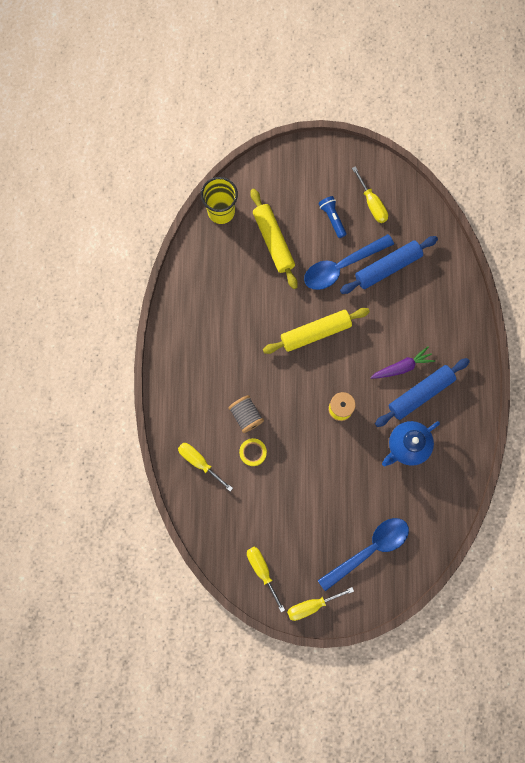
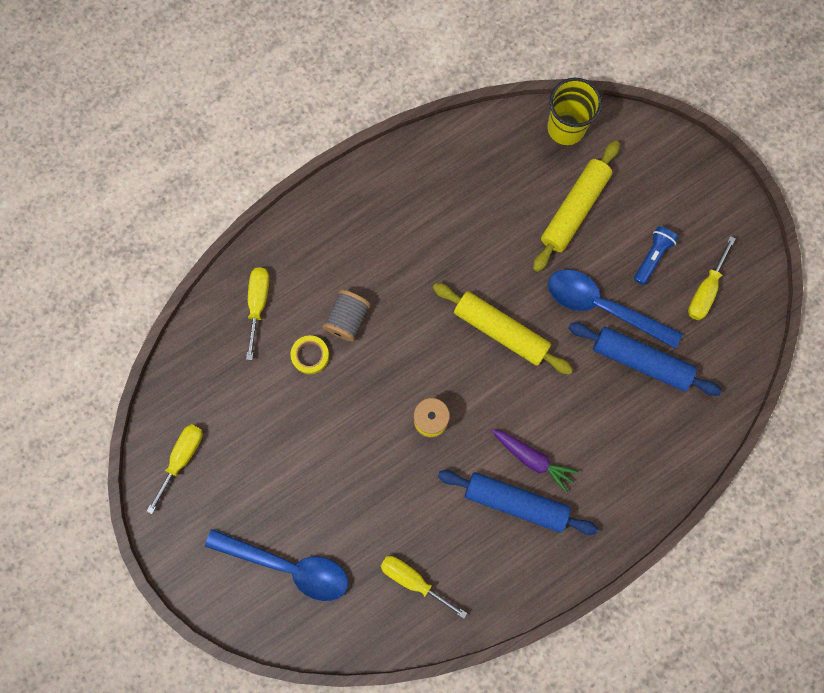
camera: 55 degrees right, 0 degrees up
yellow screwdriver [287,587,354,621] -> yellow screwdriver moved to [381,556,467,619]
blue teapot [382,421,440,467] -> none

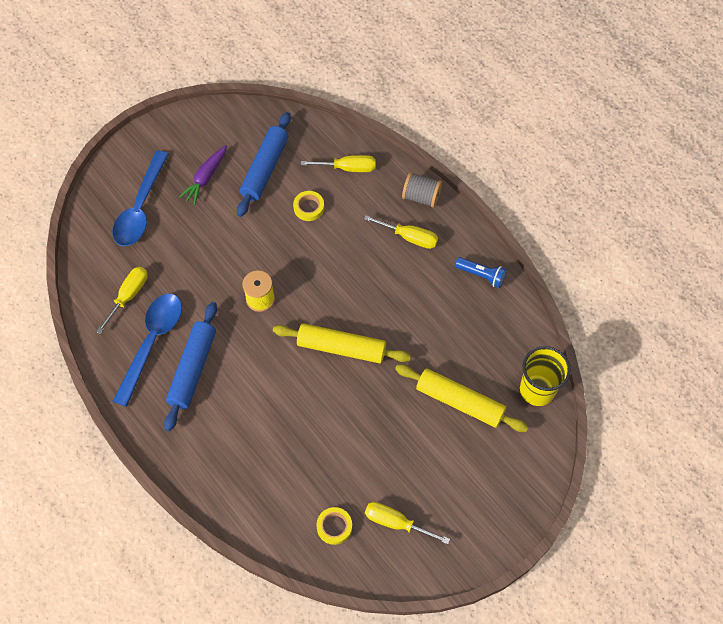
camera: 85 degrees right, 15 degrees down
yellow screwdriver [147,424,203,514] -> yellow screwdriver moved to [364,215,438,249]
grey spool [323,290,370,342] -> grey spool moved to [402,172,442,208]
yellow rolling pin [433,283,573,375] -> yellow rolling pin turned 75 degrees clockwise [273,323,411,363]
purple carrot [491,429,579,493] -> purple carrot moved to [179,145,227,205]
blue spoon [548,269,682,349] -> blue spoon moved to [113,293,182,407]
blue rolling pin [569,322,722,396] -> blue rolling pin moved to [237,112,291,217]
blue flashlight [634,226,679,285] -> blue flashlight moved to [455,257,507,288]
none -> yellow tape [316,507,352,545]

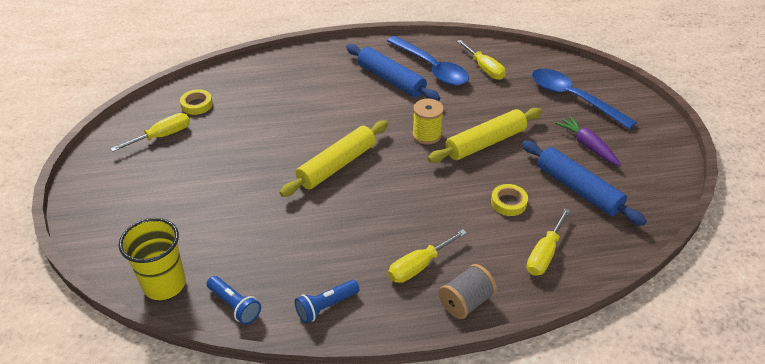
camera: 120 degrees right, 20 degrees down
yellow rolling pin [395,364,528,432] -> yellow rolling pin moved to [428,108,542,163]
none -> blue flashlight [207,276,261,325]

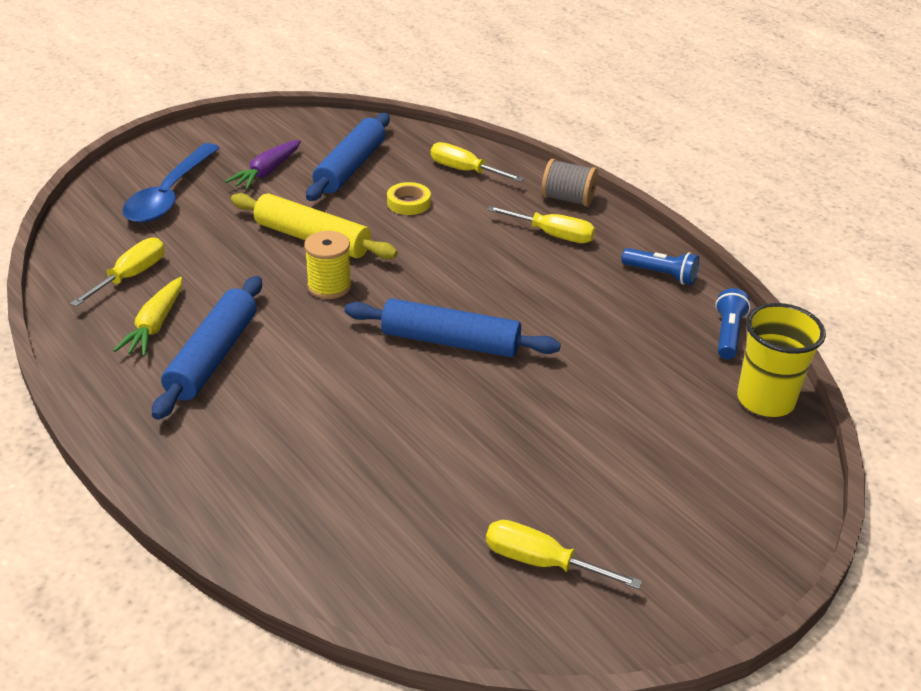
camera: 120 degrees left, 5 degrees down
yellow tape [180,89,213,115] -> none
yellow rolling pin [280,120,388,197] -> blue rolling pin [345,298,561,357]
blue spoon [387,36,469,86] -> yellow carrot [113,277,182,356]
yellow screwdriver [526,208,570,276] -> yellow screwdriver turned 150 degrees counterclockwise [431,142,524,182]

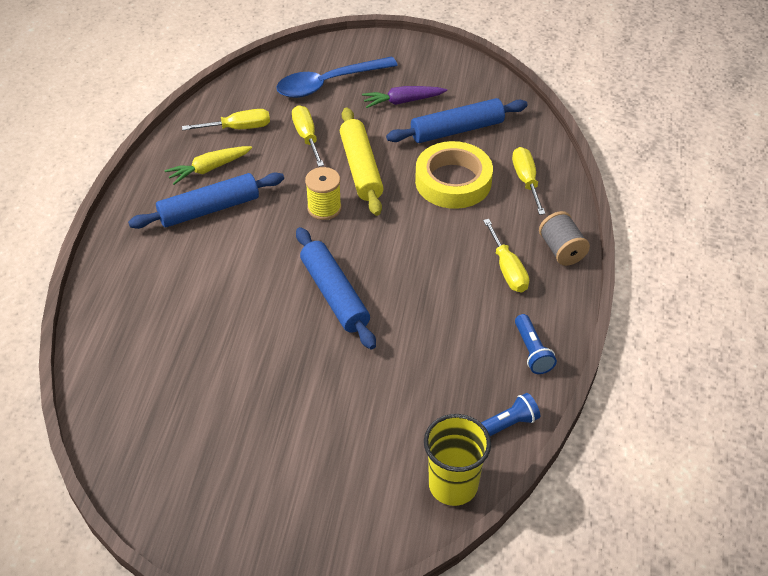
camera: 50 degrees right, 10 degrees up
yellow tape [387,182,431,215] -> yellow tape [415,141,493,209], size x2.08
yellow screwdriver [486,520,642,589] -> yellow screwdriver moved to [292,105,324,167]

